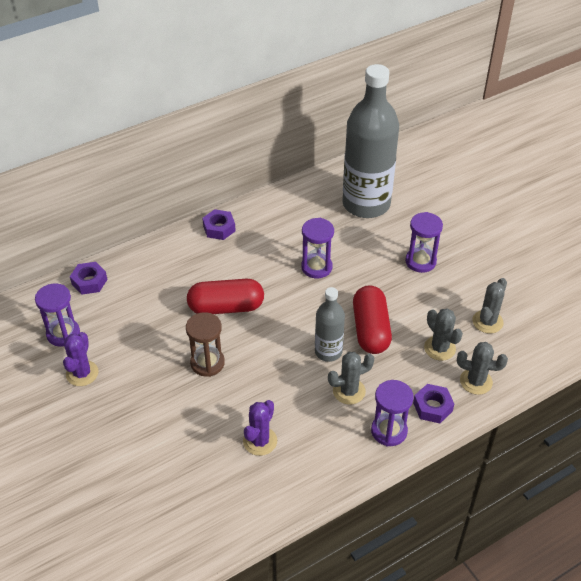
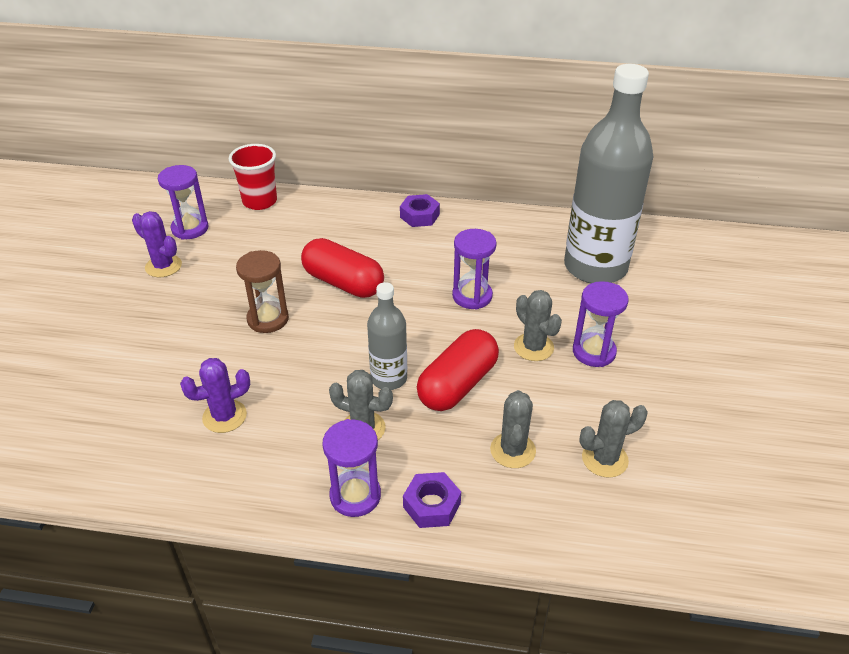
camera: 40 degrees right, 5 degrees down
purple cactus [63,332,99,386] -> purple cactus turned 75 degrees clockwise [132,211,182,277]
purple nut [70,262,108,295] -> red cup [229,144,277,210]
grey cactus [457,342,508,395] -> grey cactus moved to [514,290,562,361]

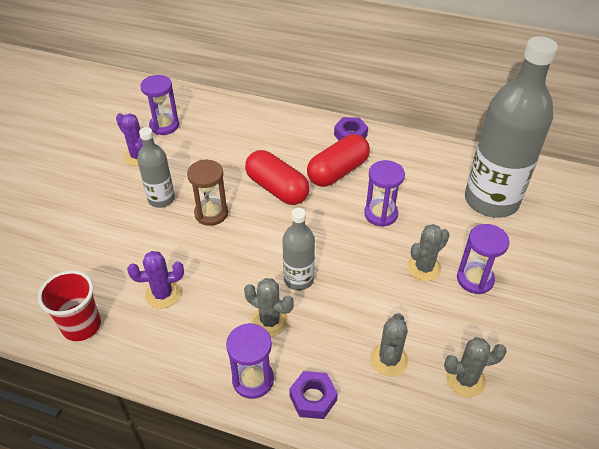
camera: 10 degrees right, 5 degrees up
red cup [229,144,277,210] -> red cup moved to [38,270,101,341]
red capsule [417,329,499,411] -> red capsule moved to [307,134,370,187]
grey cactus [514,290,562,361] -> grey cactus turned 75 degrees clockwise [407,224,449,281]
none -> grey bottle [137,127,175,208]

